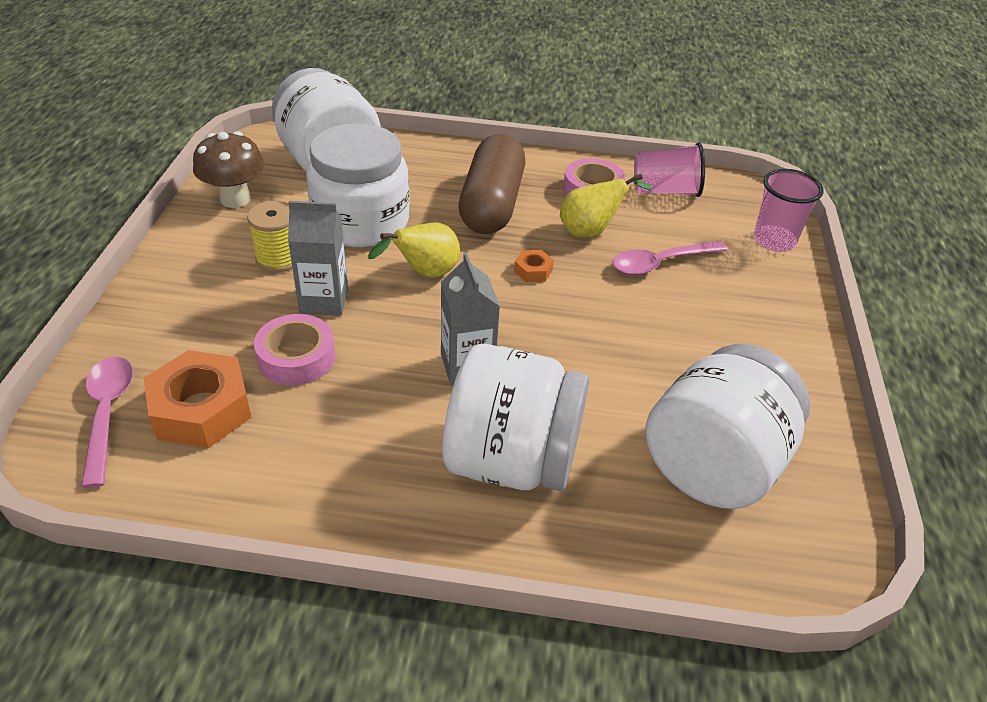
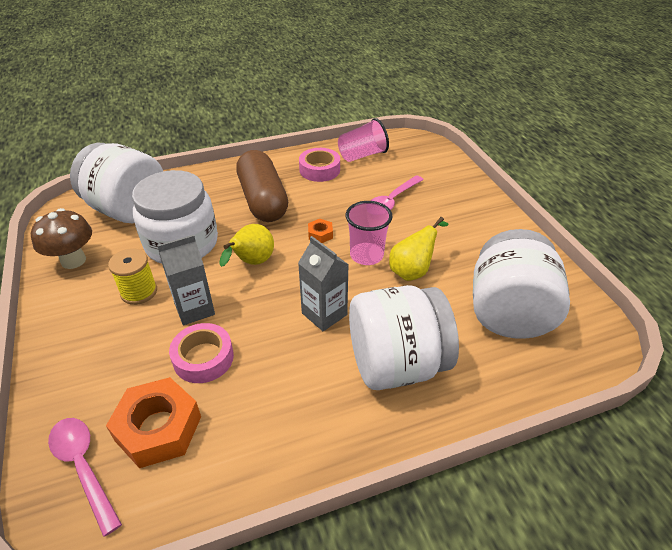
camera: 25 degrees left, 0 degrees up
yellow pear [560,173,653,238] -> yellow pear moved to [389,217,449,281]
pink cup [754,169,824,252] -> pink cup moved to [346,201,392,265]

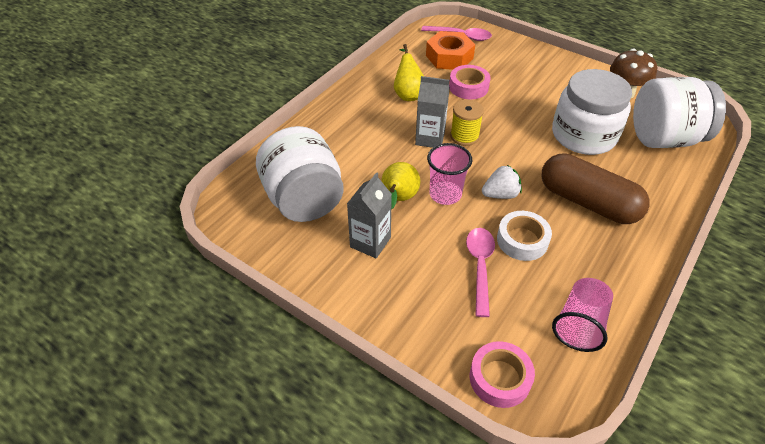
camera: 145 degrees right, 5 degrees up
yellow spool [108,249,157,305] -> yellow spool moved to [450,99,484,146]
grey carton [157,235,215,325] -> grey carton moved to [347,172,392,258]
yellow pear [219,224,274,267] -> yellow pear moved to [394,44,424,101]
pink tape [299,148,340,182] -> pink tape moved to [470,341,535,408]
orange nut [308,219,333,243] -> white strawberry [482,165,522,199]
white jar [349,285,459,390] -> none
none -> white tape [497,211,552,261]

